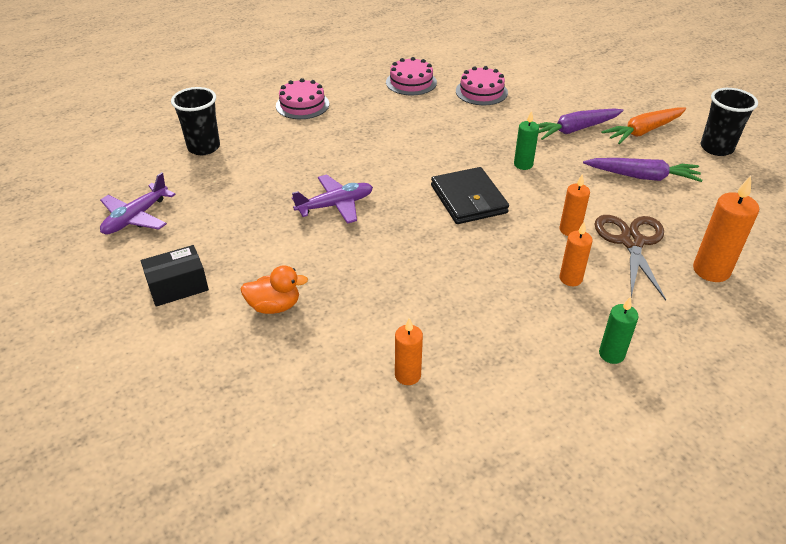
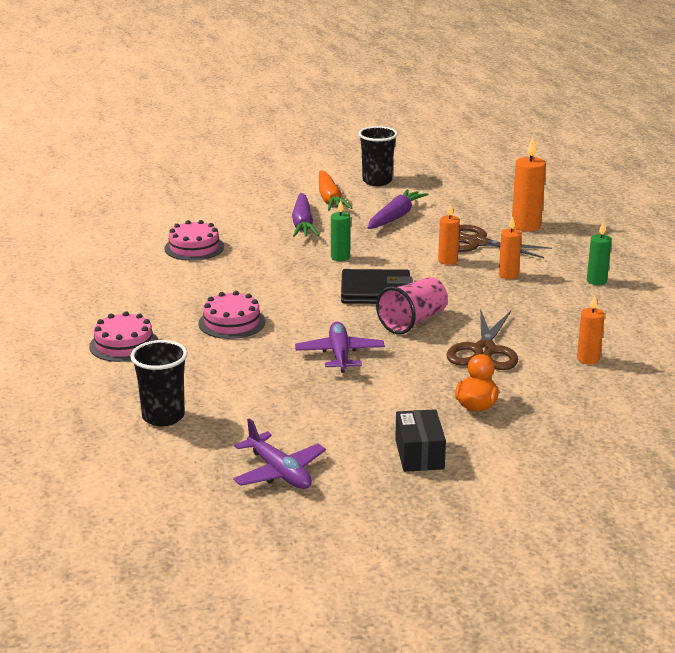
camera: 70 degrees left, 15 degrees down
pink cake [386,57,437,95] -> pink cake moved to [198,291,265,339]
none -> pink cup [376,277,448,335]
none -> brown scissors [446,309,518,370]

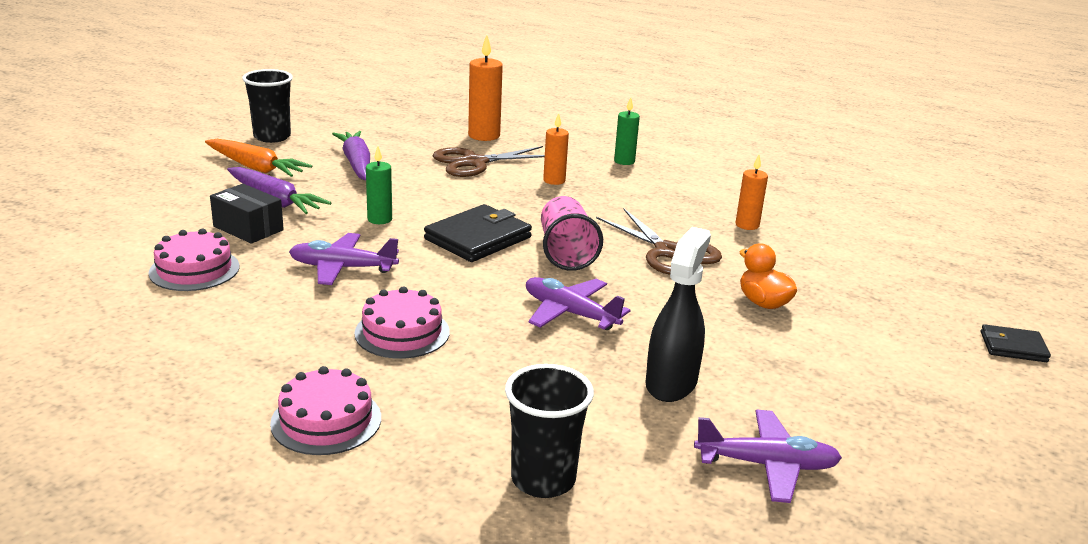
camera: 50 degrees left, 0 degrees up
black box [395,409,446,472] -> black box moved to [210,184,284,244]
orange candle [438,203,460,265] -> none
none -> purple plane [289,233,399,285]
none -> black spray bottle [646,227,711,402]
none -> black wallet [981,324,1051,362]

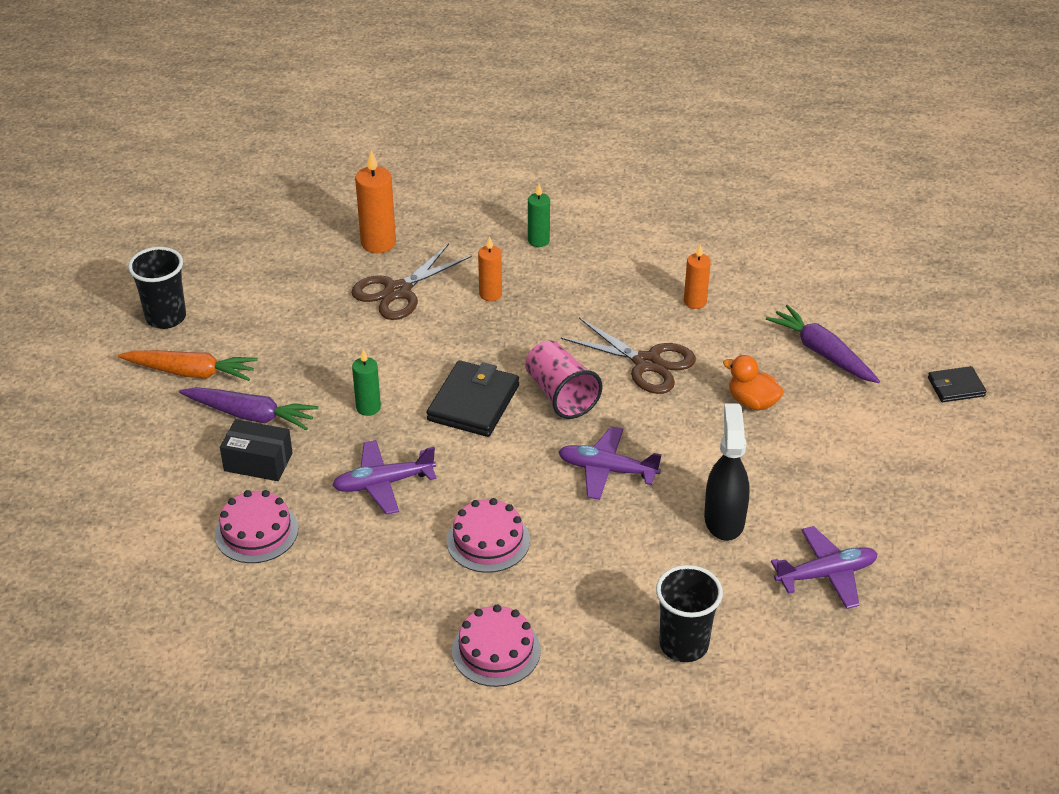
camera: 20 degrees left, 15 degrees up
purple carrot [332,131,370,180] -> purple carrot moved to [766,305,880,383]

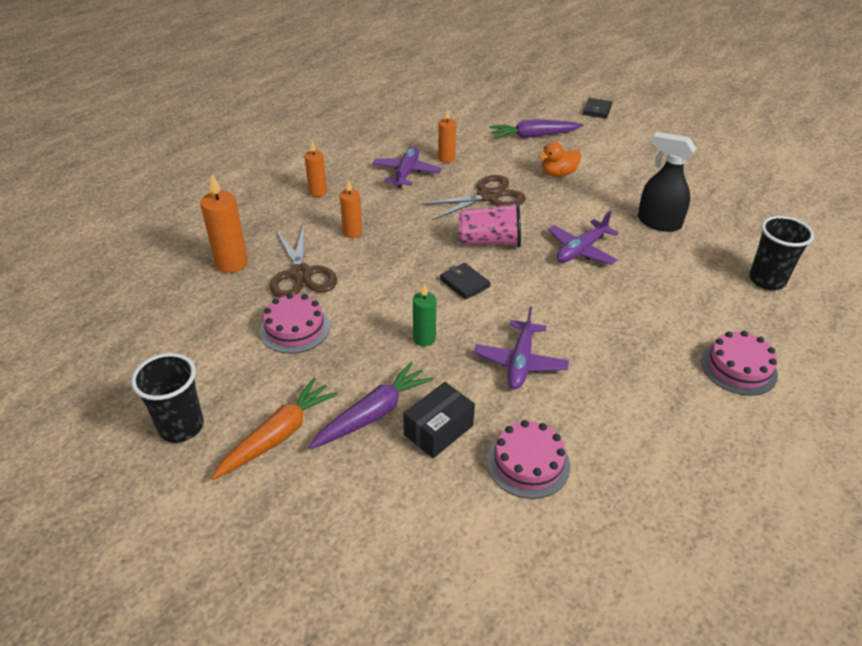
camera: 60 degrees left, 0 degrees up
black wallet [427,360,519,437] -> black wallet [440,263,490,300], size x0.57
pink cake [447,498,530,573] -> pink cake moved to [259,293,330,354]
green candle [528,184,550,247] -> orange candle [304,141,327,197]
purple plane [771,526,878,609] -> purple plane moved to [372,146,442,188]

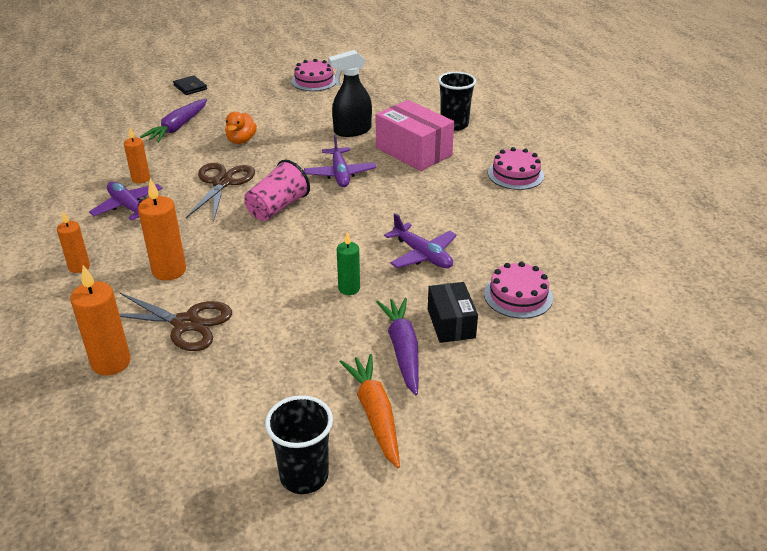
camera: 55 degrees left, 5 degrees down
pink cake [259,293,330,354] -> pink cake moved to [291,59,336,91]
orange candle [340,179,362,238] -> orange candle [138,178,186,281], size x1.59
black wallet [440,263,490,300] -> none
none -> pink box [376,100,454,171]

